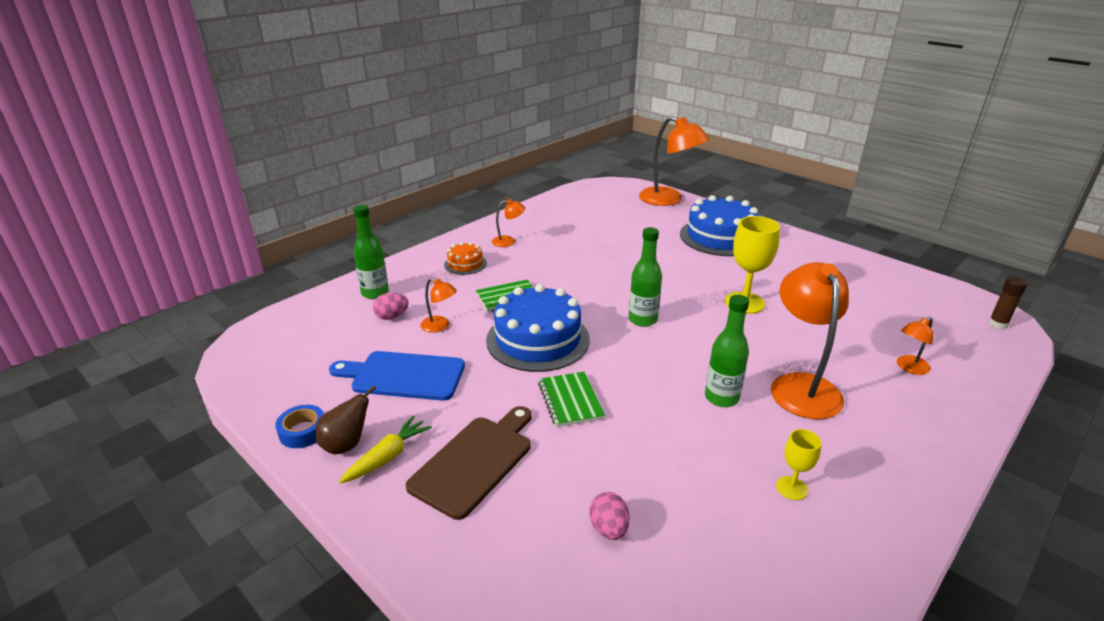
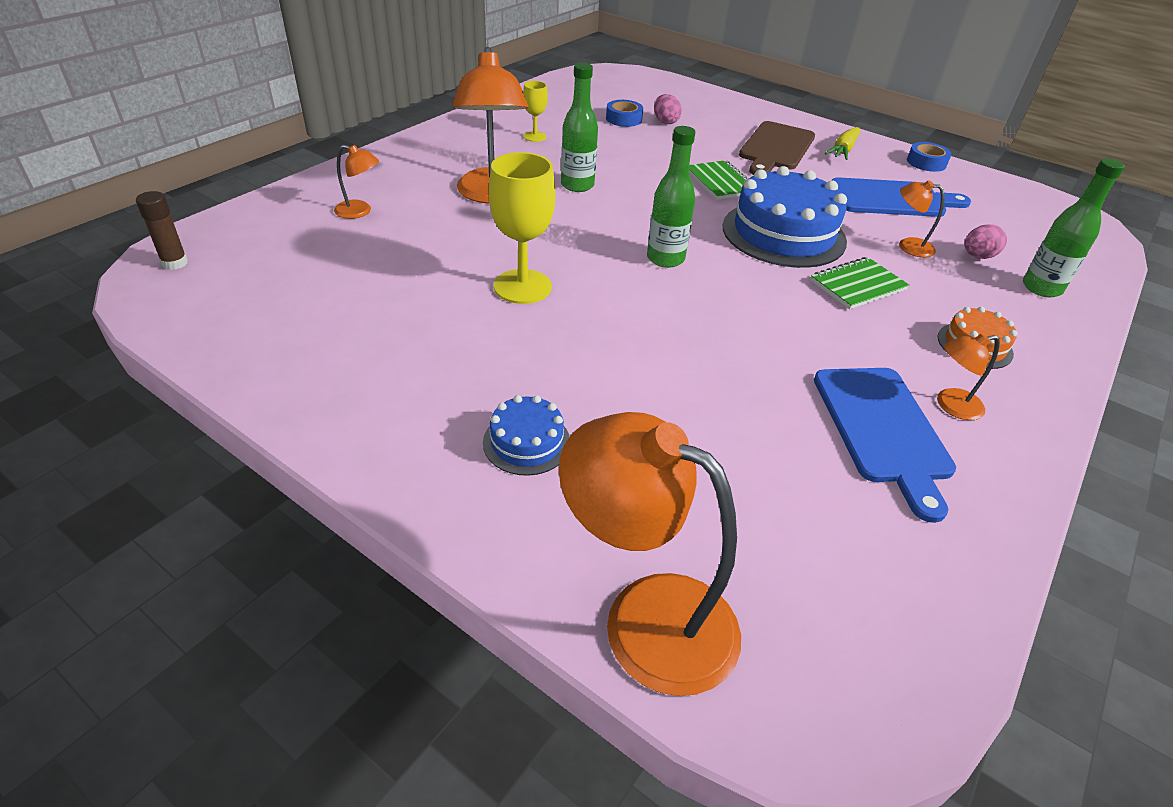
camera: 170 degrees right, 10 degrees up
brown pear [315,385,376,454] -> none
blue cake [680,195,758,256] -> blue cake [483,395,570,476], size x0.49
orange lamp [897,317,933,375] -> orange lamp turned 60 degrees clockwise [334,145,379,219]
none -> blue tape [606,100,643,127]
none -> blue cutting board [814,368,956,523]

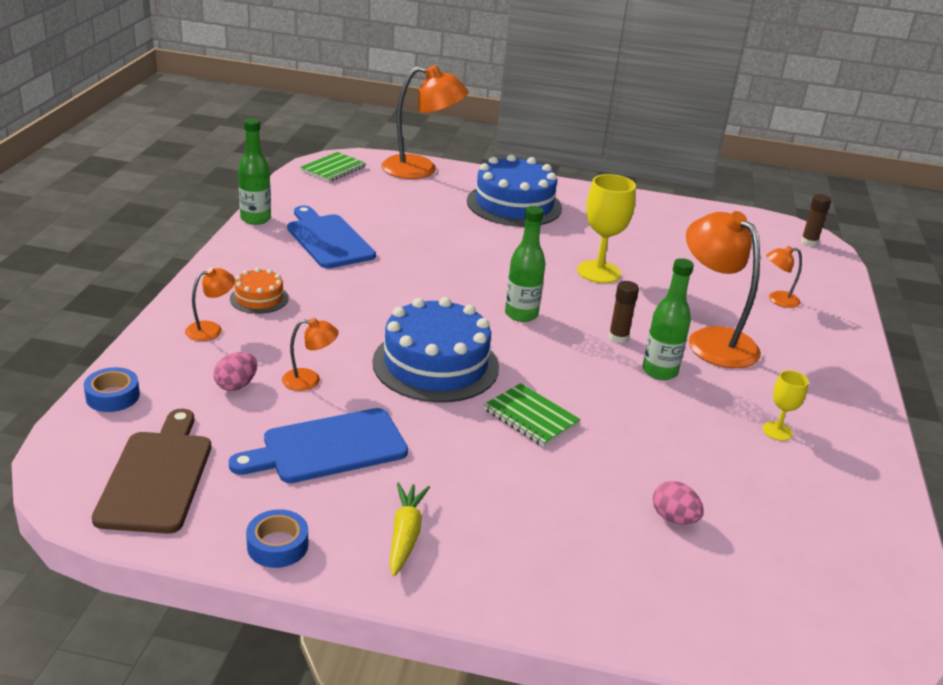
camera: 155 degrees right, 10 degrees down
blue cake [483,395,570,476] -> blue cake [467,154,562,227], size x2.04
blue tape [606,100,643,127] -> blue tape moved to [84,367,140,412]
brown cutting board [739,121,815,175] -> brown cutting board moved to [92,409,211,534]
green notebook [811,257,909,310] -> green notebook moved to [300,152,366,182]
orange lamp [937,333,1000,420] -> orange lamp moved to [185,267,235,341]
green bottle [1023,158,1125,297] -> green bottle moved to [238,118,271,225]
none -> brown glue stick [608,281,639,344]

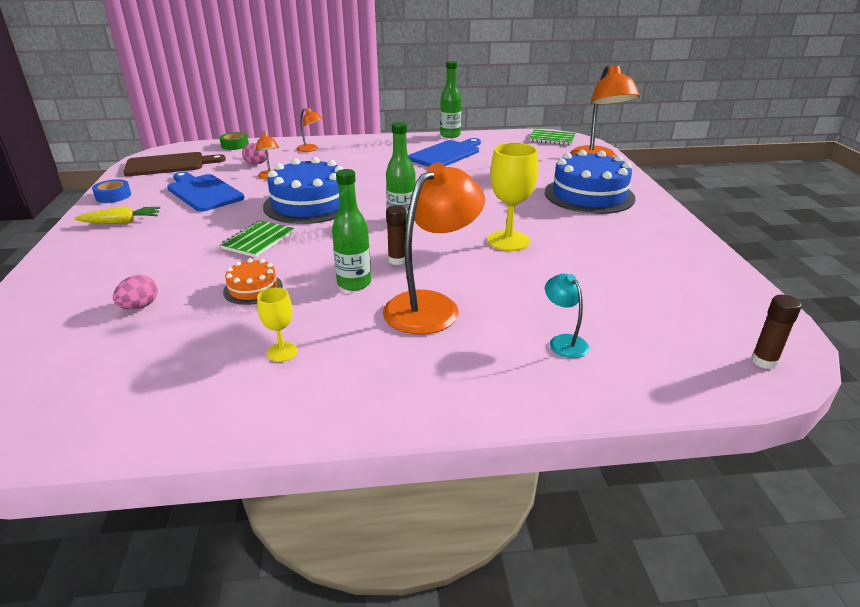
camera: 75 degrees right, 0 degrees up
blue tape [84,367,140,412] -> green tape [219,132,249,150]
orange cake [230,268,289,314] -> orange cake moved to [223,258,283,305]
orange lamp [766,246,802,308] -> turquoise lamp [545,274,589,358]

